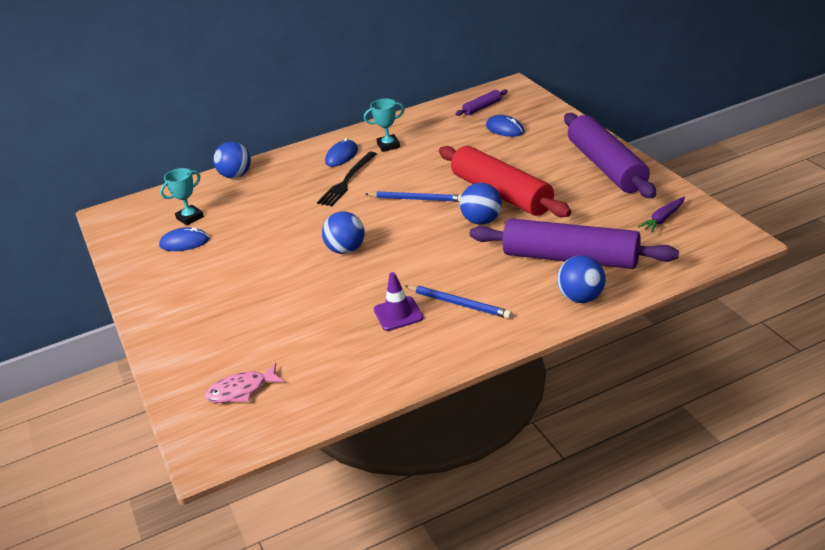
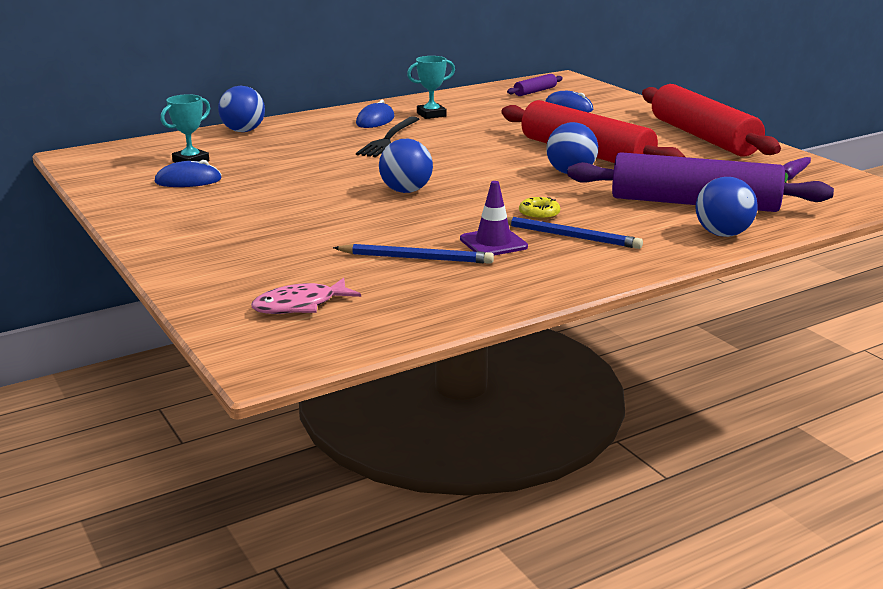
camera: 10 degrees left, 10 degrees down
blue pencil [365,191,462,202] -> blue pencil moved to [333,244,494,264]
purple rolling pin [564,113,656,198] -> red rolling pin [642,84,781,156]
none -> yellow donut [519,197,560,220]

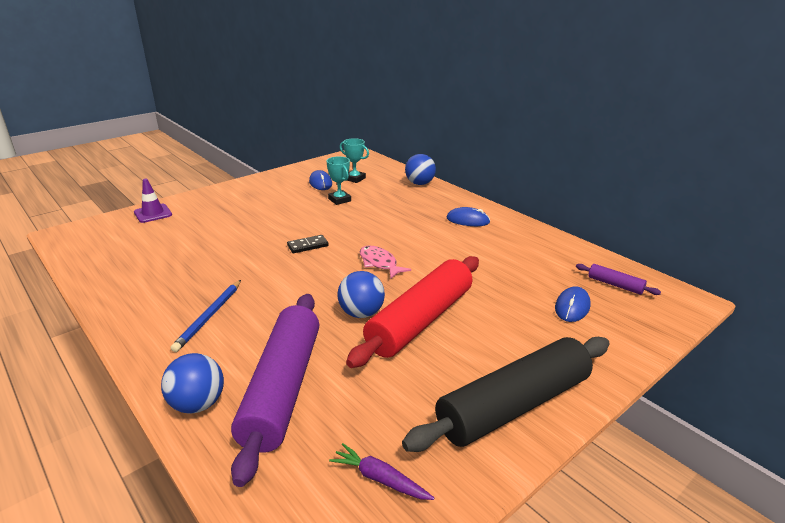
camera: 80 degrees right, 5 degrees up
pink fish [251,278,361,314] -> pink fish moved to [360,246,411,278]
blue pencil [333,244,494,264] -> none
black fork [356,116,419,157] -> none
blue ball [379,139,433,193] -> black domino [287,235,329,253]
turquoise trophy [407,56,455,119] -> turquoise trophy moved to [327,156,351,205]
purple traffic cone [460,181,528,256] -> purple traffic cone moved to [134,179,172,223]
yellow donut [519,197,560,220] -> none
red rolling pin [642,84,781,156] -> black rolling pin [402,337,610,452]

